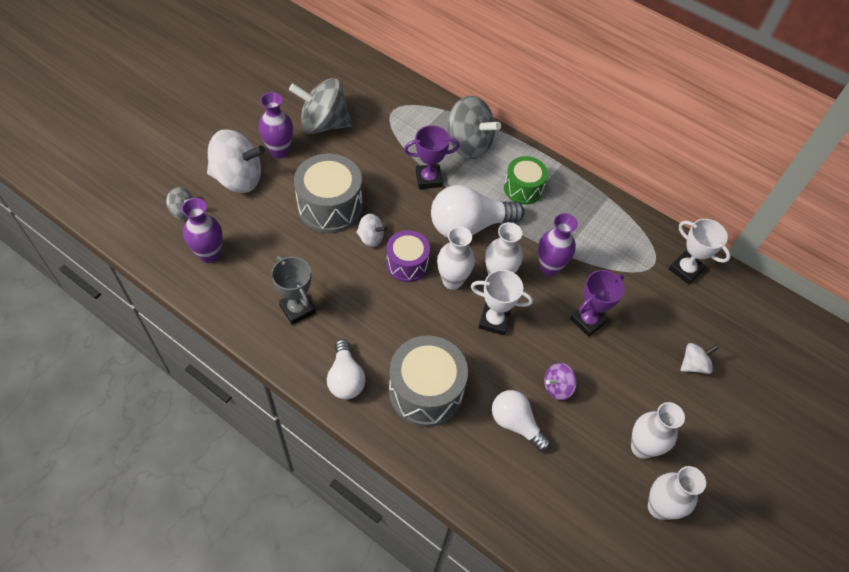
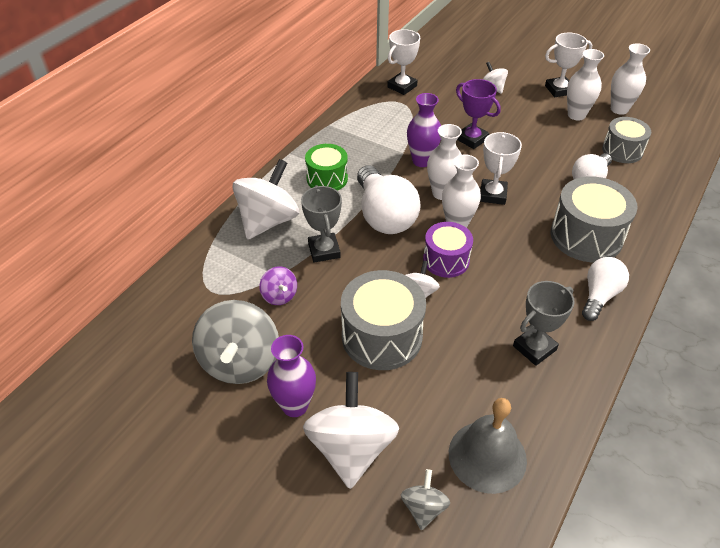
camera: 90 degrees left, 10 degrees down
purple vase [182,198,223,263] -> grey bell [449,398,527,494]
white light bulb [327,339,366,399] -> white light bulb turned 45 degrees counterclockwise [582,257,629,321]
purple trophy [404,125,460,189] -> grey trophy [301,185,342,263]
grey spinning top [445,96,501,159] -> white spinning top [232,159,299,240]
purple spinning top [544,363,577,400] -> purple spinning top moved to [260,266,297,305]
none -> white trophy [545,33,593,97]
none -> grey drum [602,117,651,163]

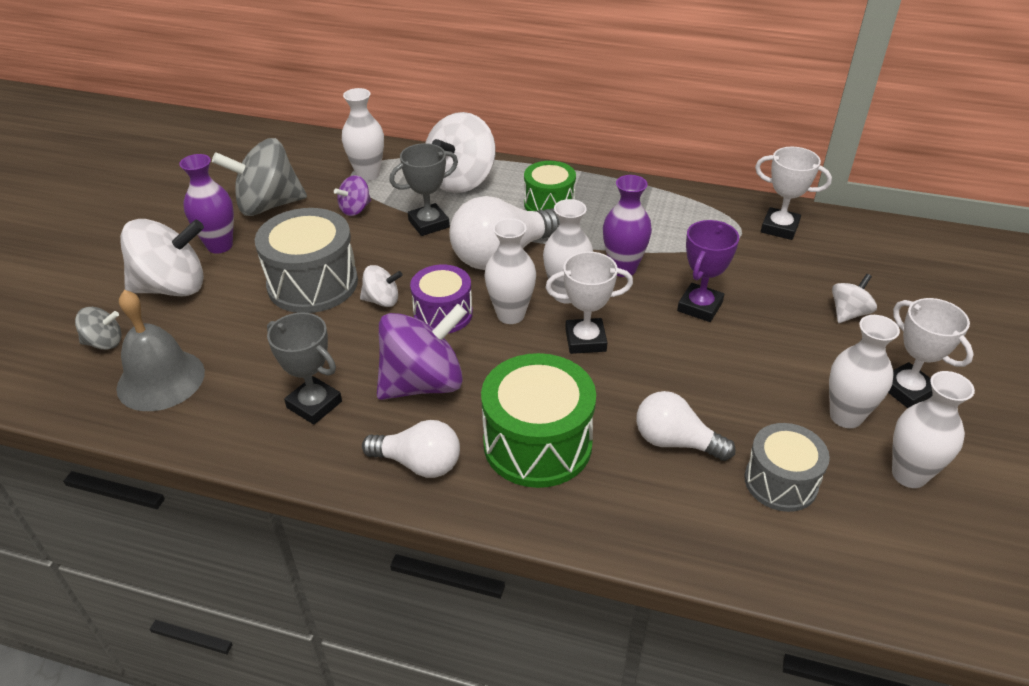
camera: 75 degrees right, 5 degrees down
white spinning top [232,159,299,240] -> white spinning top turned 105 degrees clockwise [426,112,496,193]
grey drum [551,176,638,262] -> green drum [481,353,596,488]
none -> white vase [342,88,384,181]
none -> purple spinning top [377,304,467,400]

